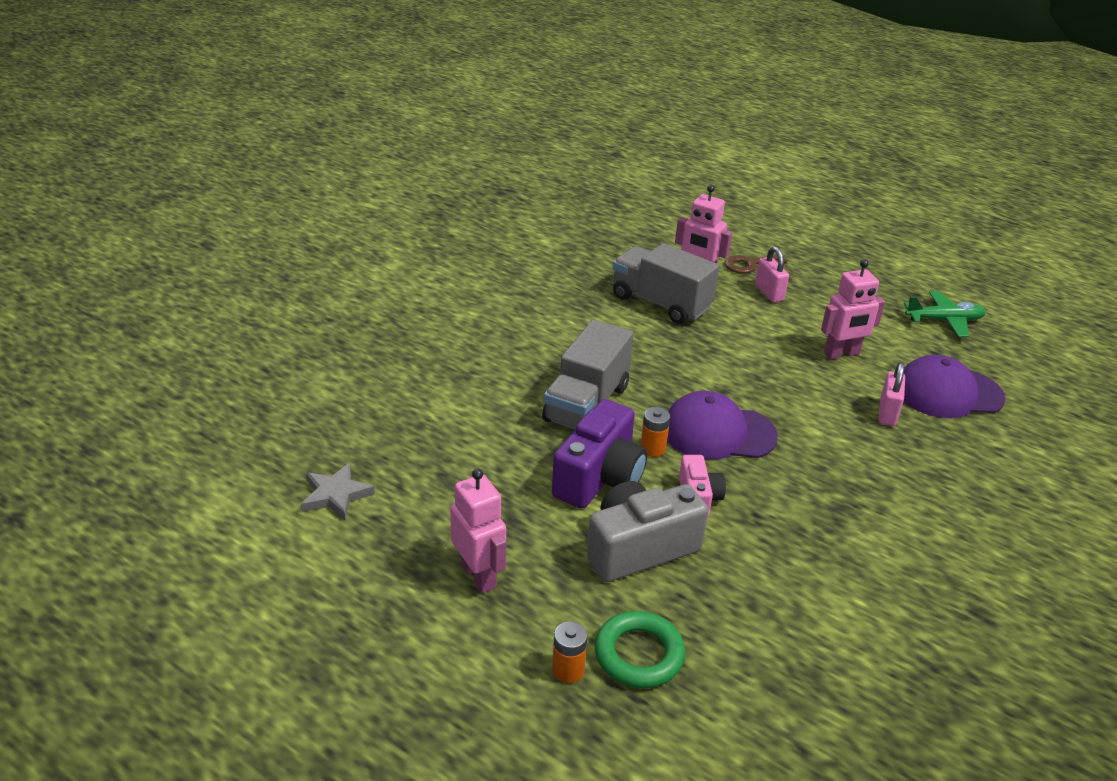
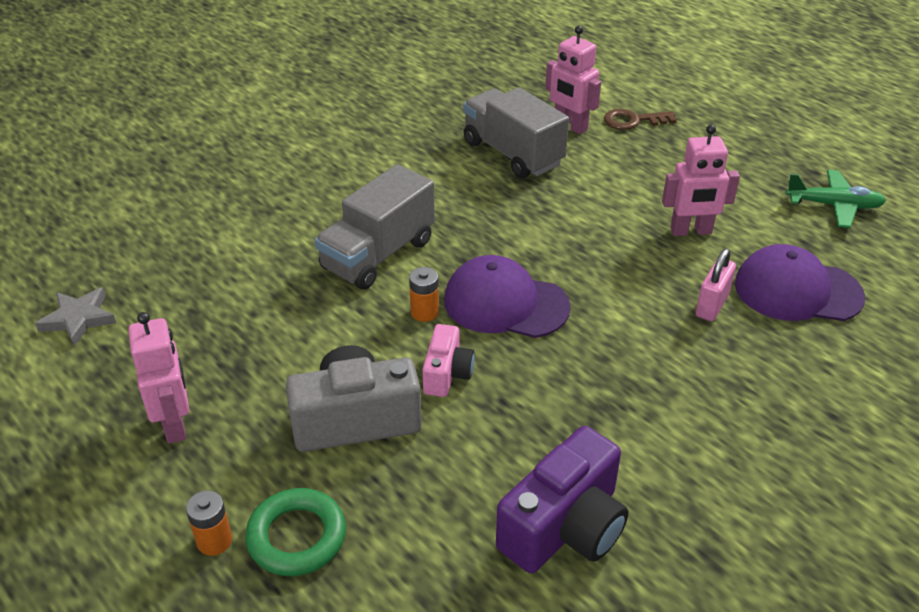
camera: 15 degrees right, 5 degrees up
purple camera [552,399,647,508] -> purple camera moved to [496,426,629,573]
pink padlock [755,246,789,303] -> none

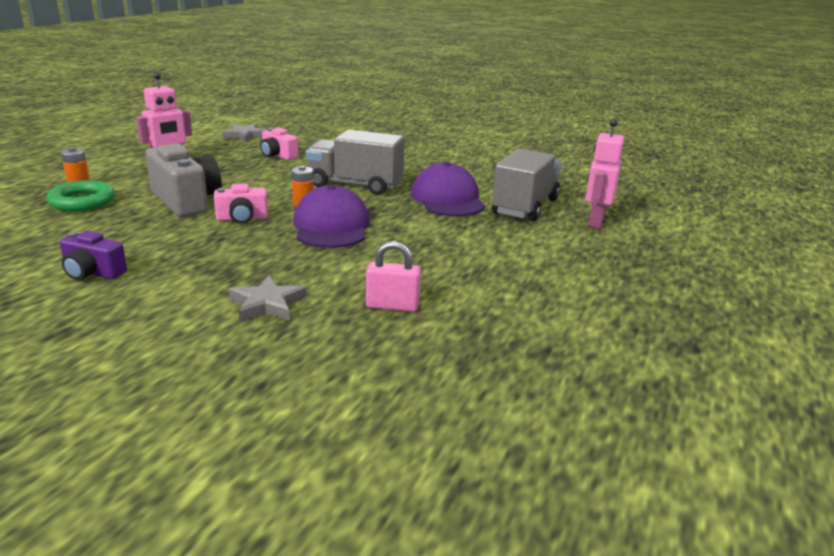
camera: 65 degrees right, 15 degrees down
purple camera [496,426,629,573] -> purple camera [59,231,127,280], size x0.57
brown key [604,109,676,130] -> none
pink robot [662,124,740,236] -> none
purple cap [735,244,865,321] -> purple cap moved to [411,162,485,216]
green plane [785,170,886,228] -> none
none -> grey star [229,275,306,322]
none -> pink camera [260,128,298,160]

